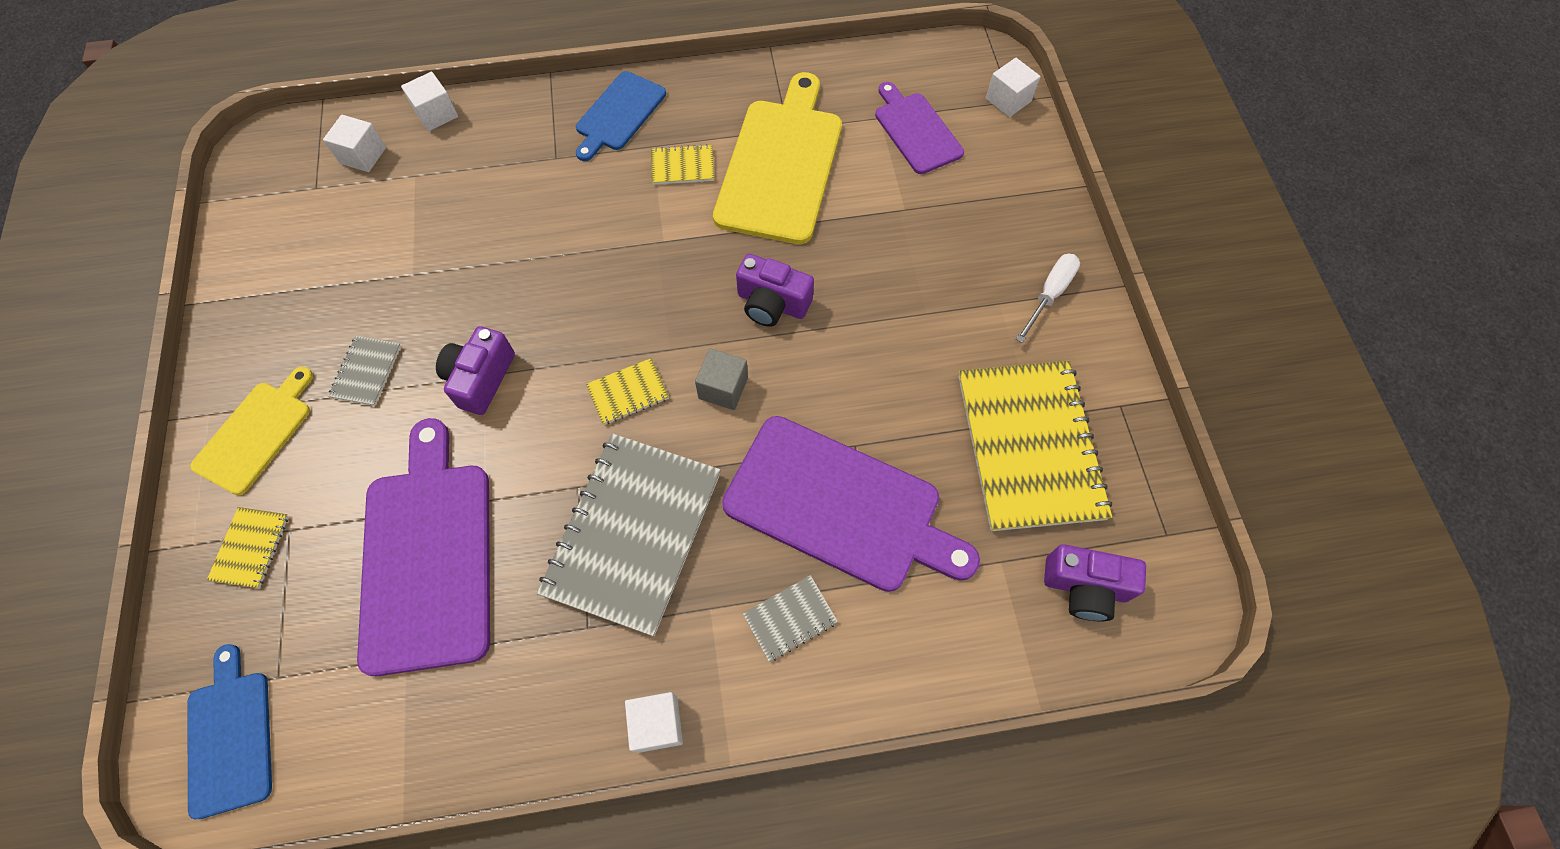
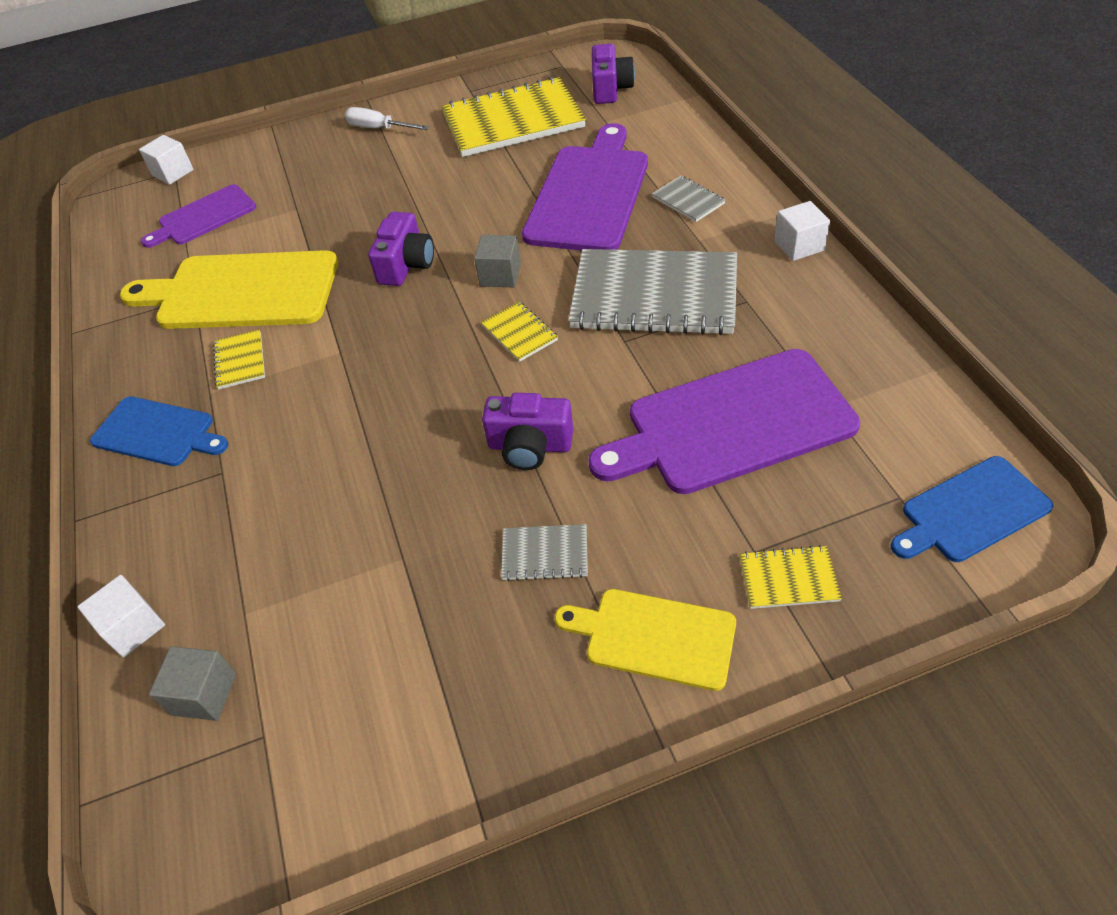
camera: 95 degrees left, 15 degrees down
white cube [323,115,386,172] -> grey cube [149,646,236,721]

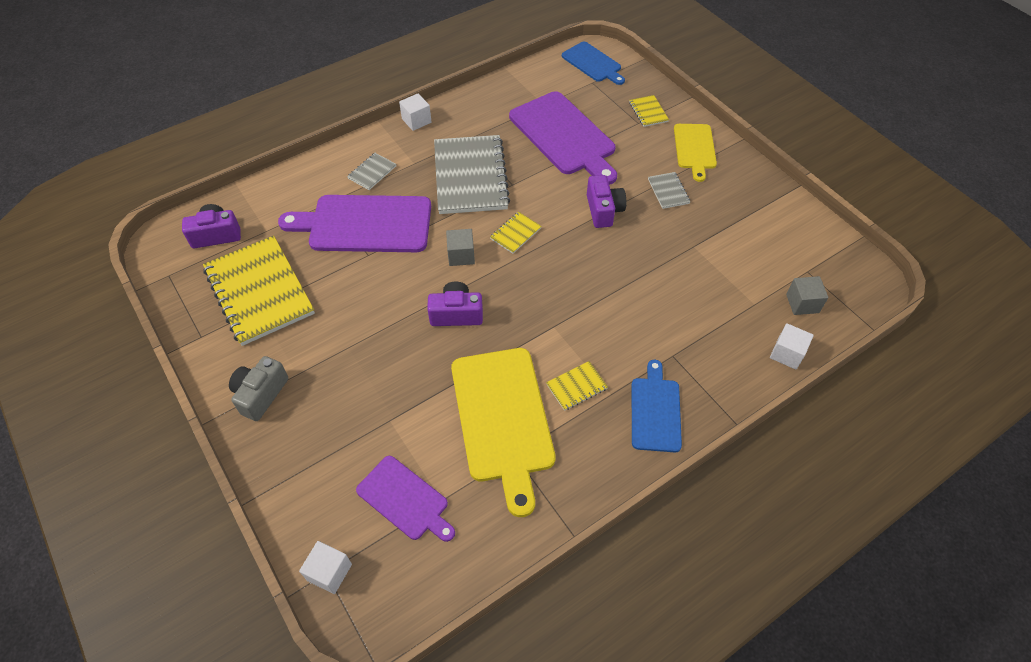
camera: 110 degrees left, 5 degrees up
white screwdriver [345,107,429,130] -> grey camera [229,356,288,421]

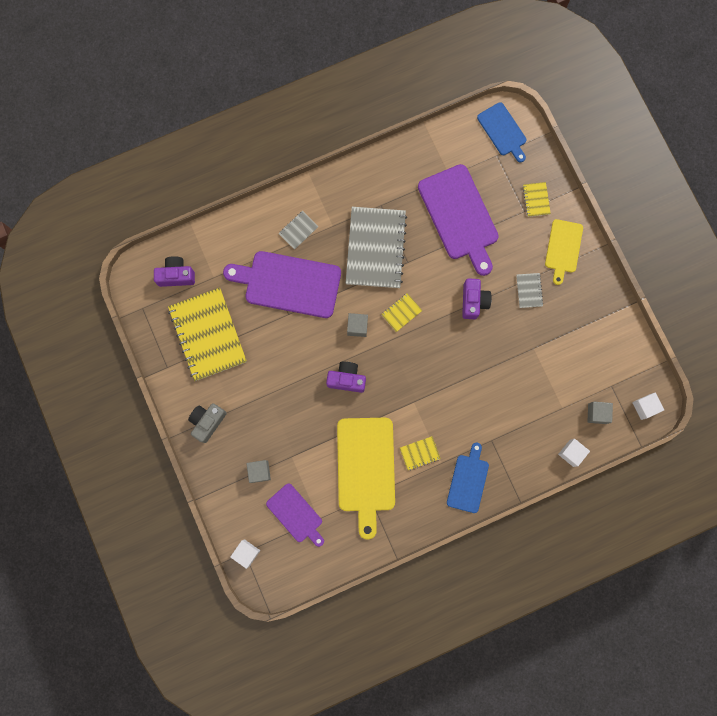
camera: 10 degrees right, 25 degrees up
white cube [399,93,432,131] -> white cube moved to [632,393,664,420]
none -> grey cube [246,460,271,483]

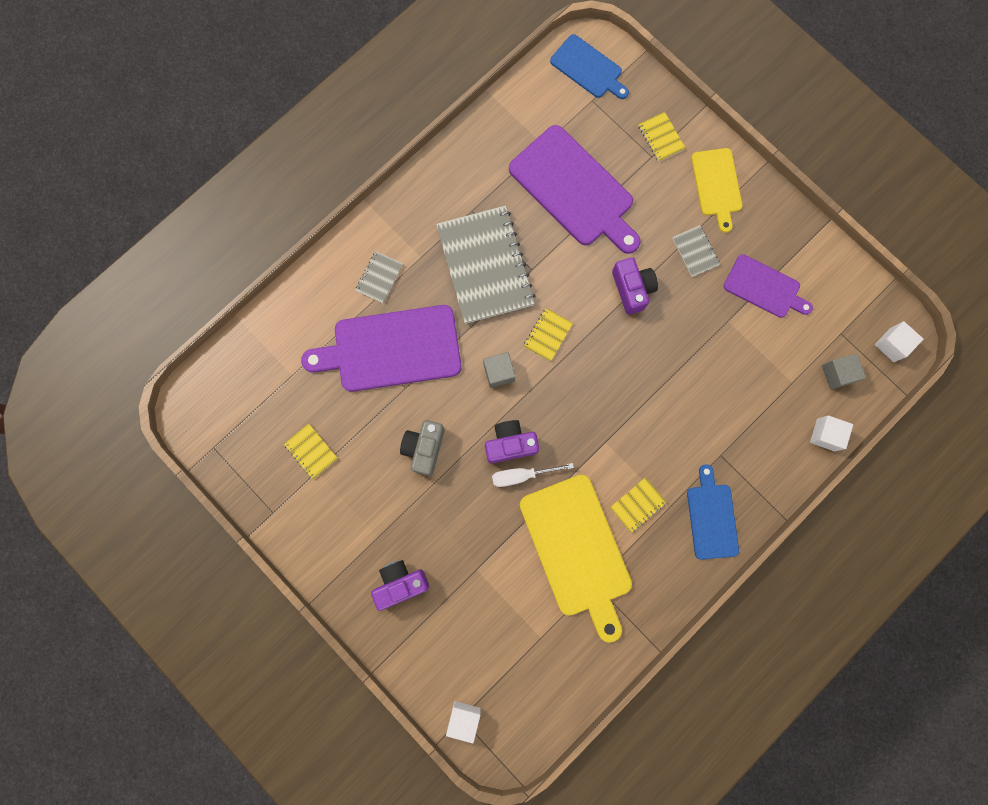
camera: 20 degrees left, 0 degrees up
purple camera [154,256,195,287] -> purple camera moved to [371,560,429,611]
yellow notebook [168,287,247,381] -> yellow notebook [284,423,338,479], size x0.43
grey camera [188,403,227,443] -> grey camera moved to [400,420,445,476]
grey cube [246,460,271,483] -> none
purple cutting board [266,484,324,547] -> purple cutting board moved to [724,254,813,318]
none -> white screwdriver [492,463,574,487]

